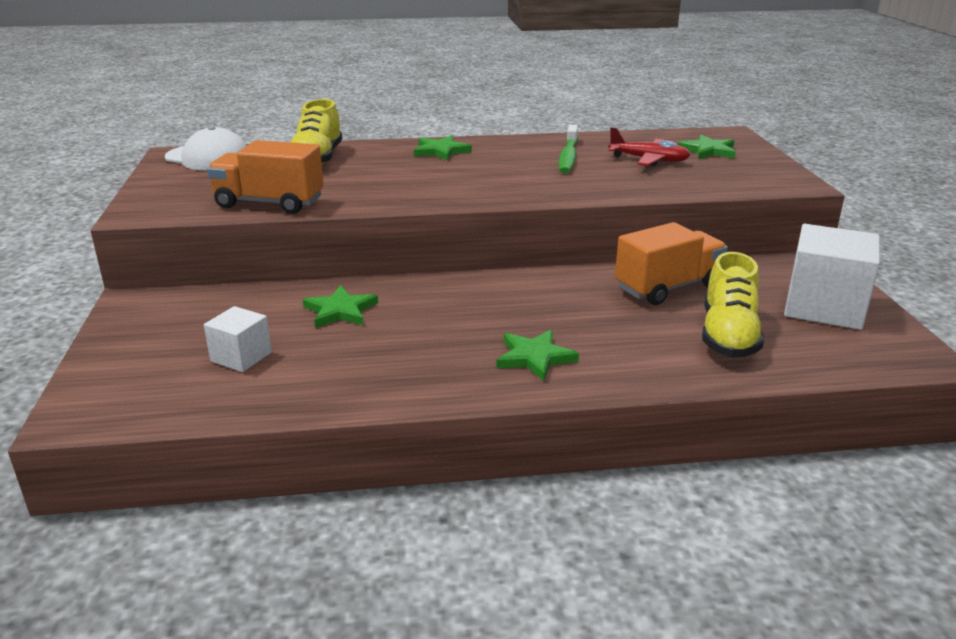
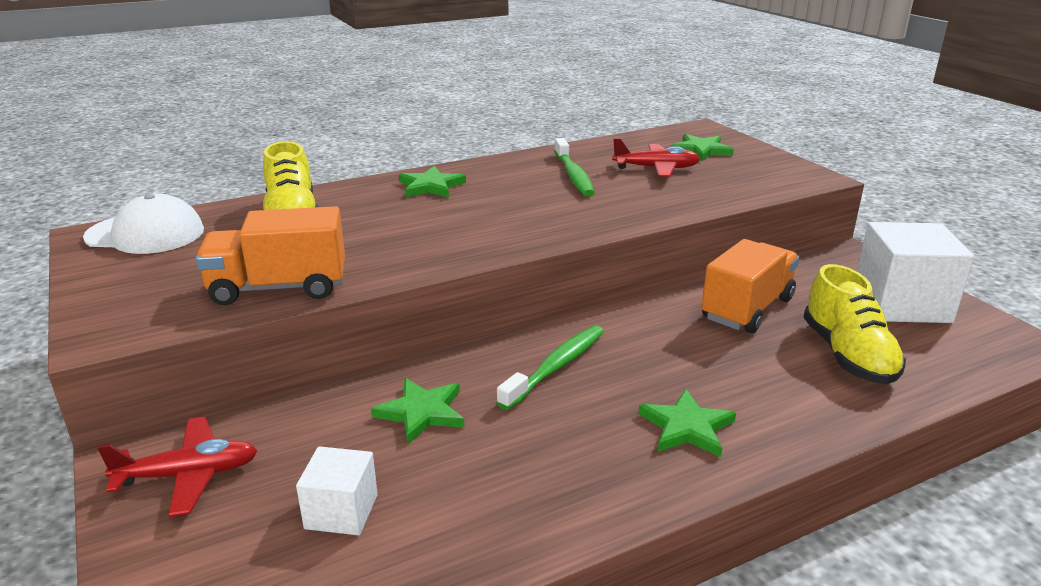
camera: 20 degrees left, 0 degrees up
none -> red plane [98,417,257,517]
none -> green toothbrush [496,325,604,410]

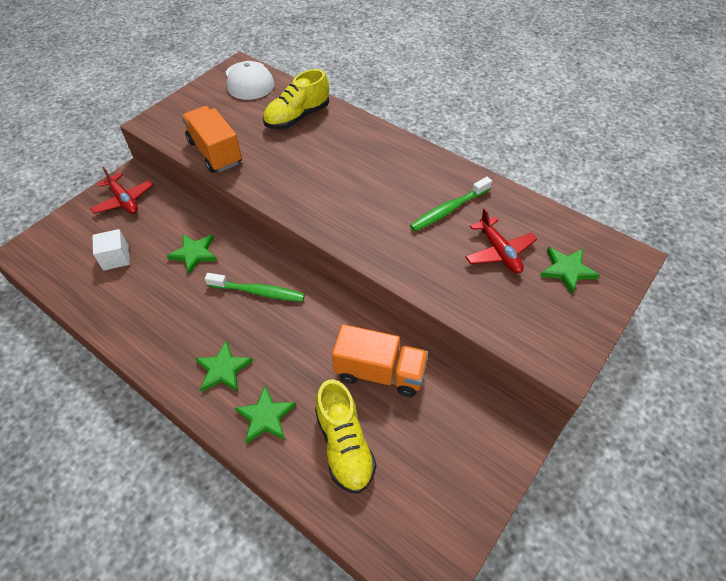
camera: 65 degrees right, 25 degrees up
green star [399,166,466,198] -> green star moved to [235,386,296,444]
yellow shoe [803,264,906,384] -> yellow shoe turned 75 degrees counterclockwise [315,379,376,494]
white cube [857,222,974,323] -> none

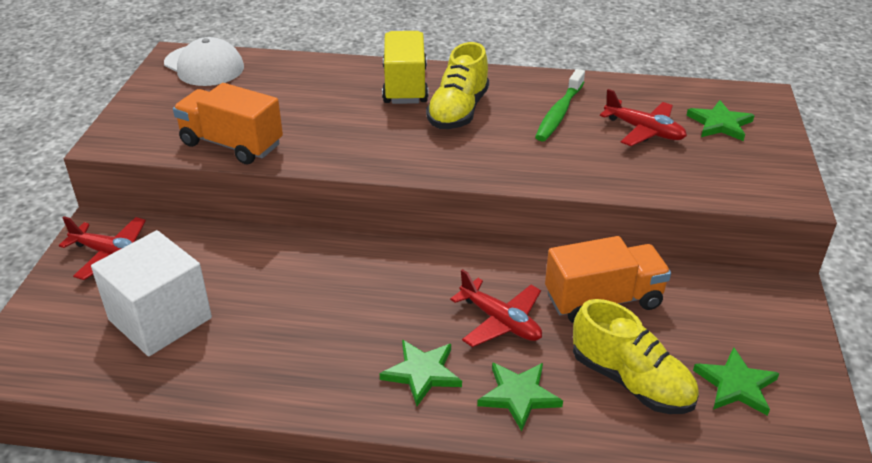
camera: 30 degrees left, 15 degrees down
white cube [92,229,130,271] -> white cube [91,230,212,356], size x1.85
green star [167,234,217,274] -> green star moved to [693,347,780,416]
green toothbrush [205,273,305,302] -> none
yellow shoe [263,69,329,129] -> yellow shoe moved to [426,42,489,129]
none -> yellow truck [382,31,428,104]
none -> red plane [450,269,542,347]

